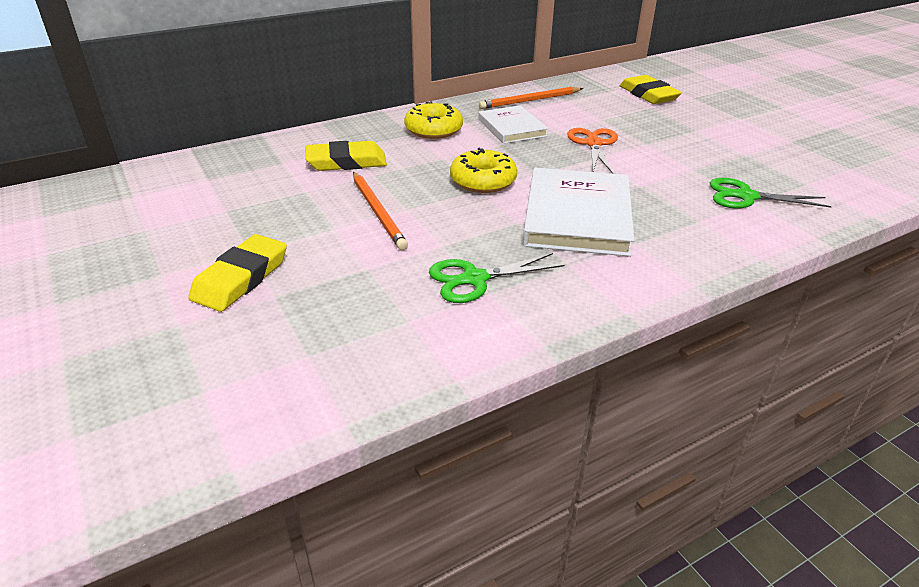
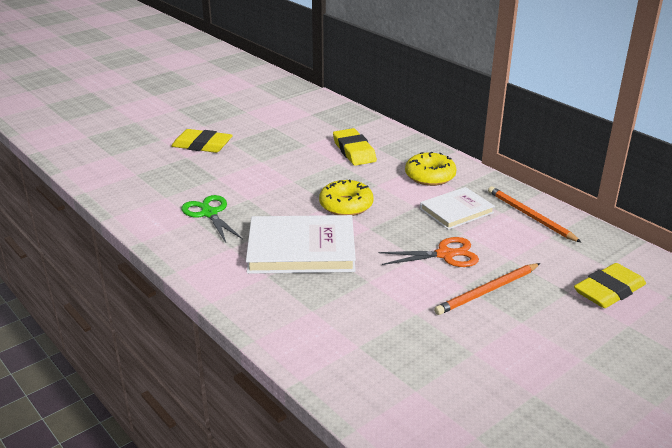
camera: 80 degrees right, 5 degrees down
orange pencil [353,172,408,250] -> orange pencil moved to [434,263,540,315]
green scissors [710,178,832,208] -> none

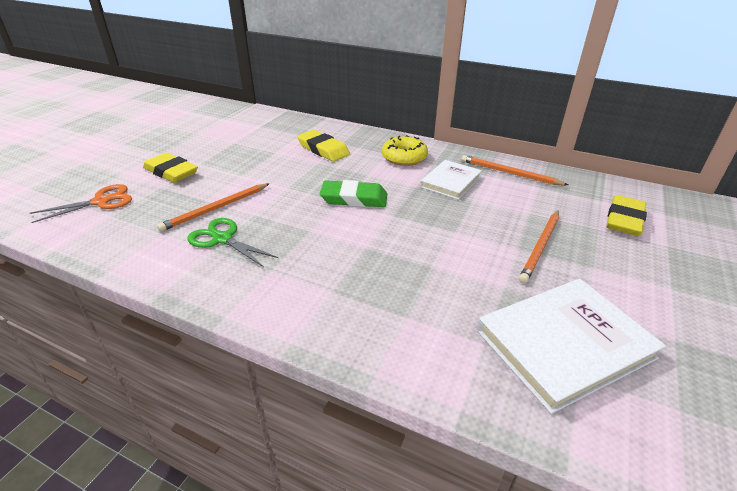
camera: 25 degrees left, 5 degrees up
yellow eraser [171,129,233,153] -> yellow eraser turned 45 degrees clockwise [143,153,198,183]
white book [246,215,356,274] -> white book moved to [477,279,666,414]
yellow donut [319,179,374,216] -> green eraser [320,180,387,207]
orange scissors [378,237,479,267] -> orange scissors moved to [30,184,132,223]
none -> orange pencil [157,183,270,232]

